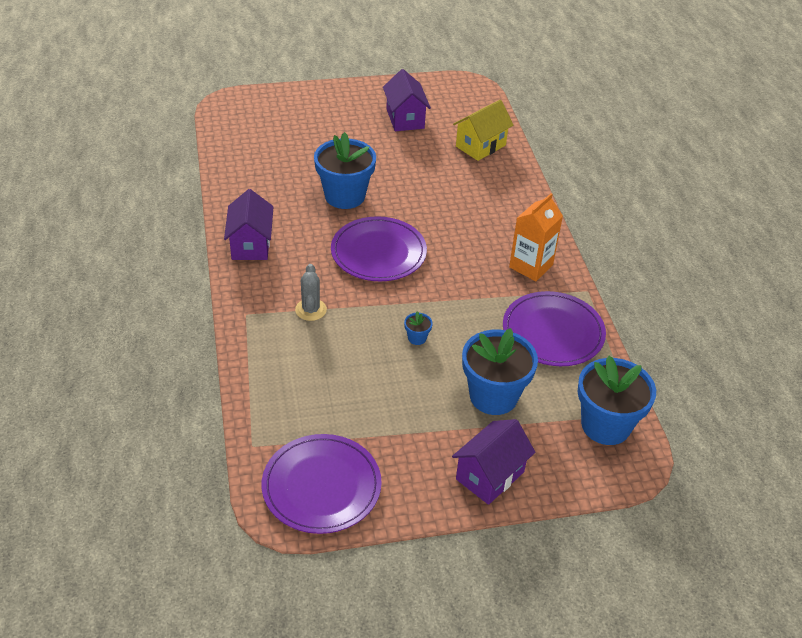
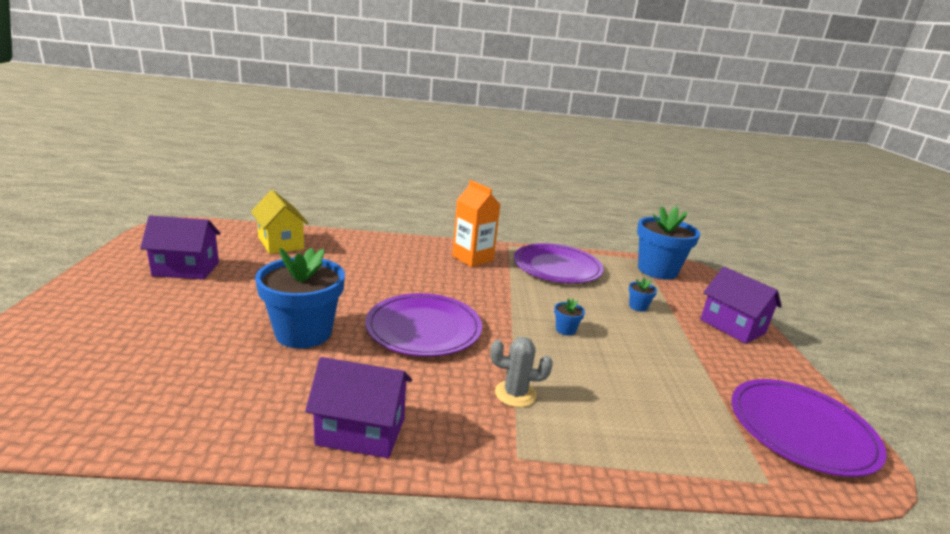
camera: 80 degrees left, 20 degrees down
blue flower pot [462,328,538,415] -> blue flower pot [629,278,657,312], size x0.40

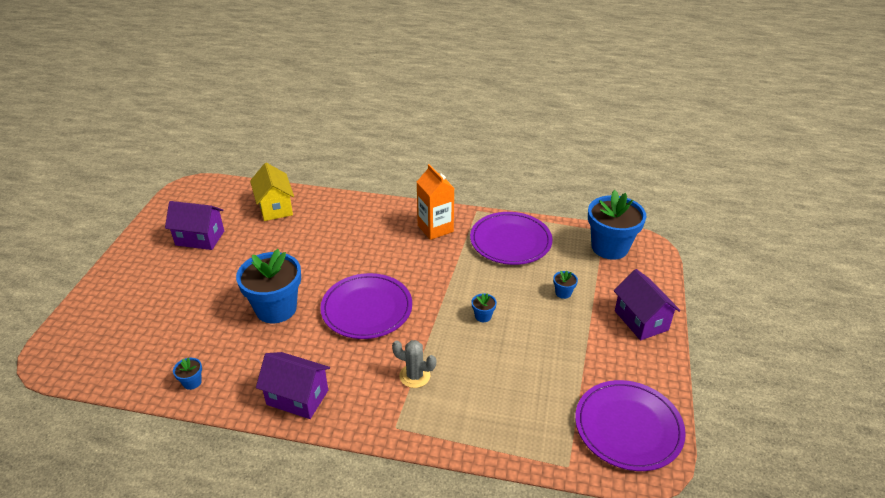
camera: 15 degrees right, 15 degrees up
none -> blue flower pot [173,358,202,390]

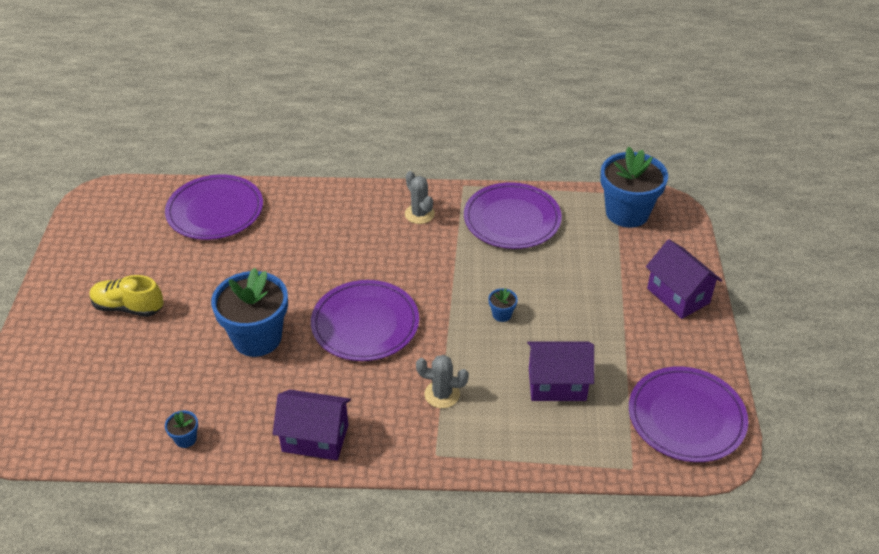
camera: 10 degrees left, 5 degrees up
purple house [165,201,224,250] -> purple house moved to [527,341,594,401]
yellow house [250,163,294,221] -> purple plate [165,174,263,240]
orange carton [417,164,454,240] -> grey cactus [405,171,435,224]
blue flower pot [553,271,578,299] -> none
none -> yellow shoe [90,275,164,317]

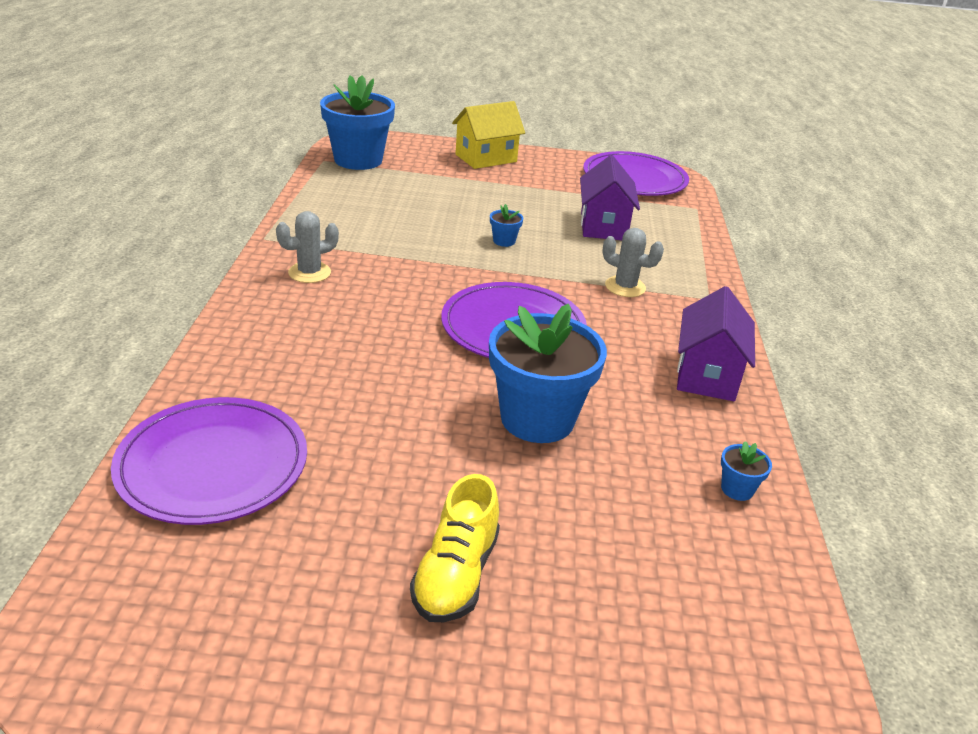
camera: 90 degrees left, 10 degrees down
grey cactus [416,355,469,408] -> grey cactus turned 75 degrees counterclockwise [602,228,664,297]
purple plate [464,182,562,249] -> none
purple house [646,239,722,319] -> yellow house [452,101,525,169]

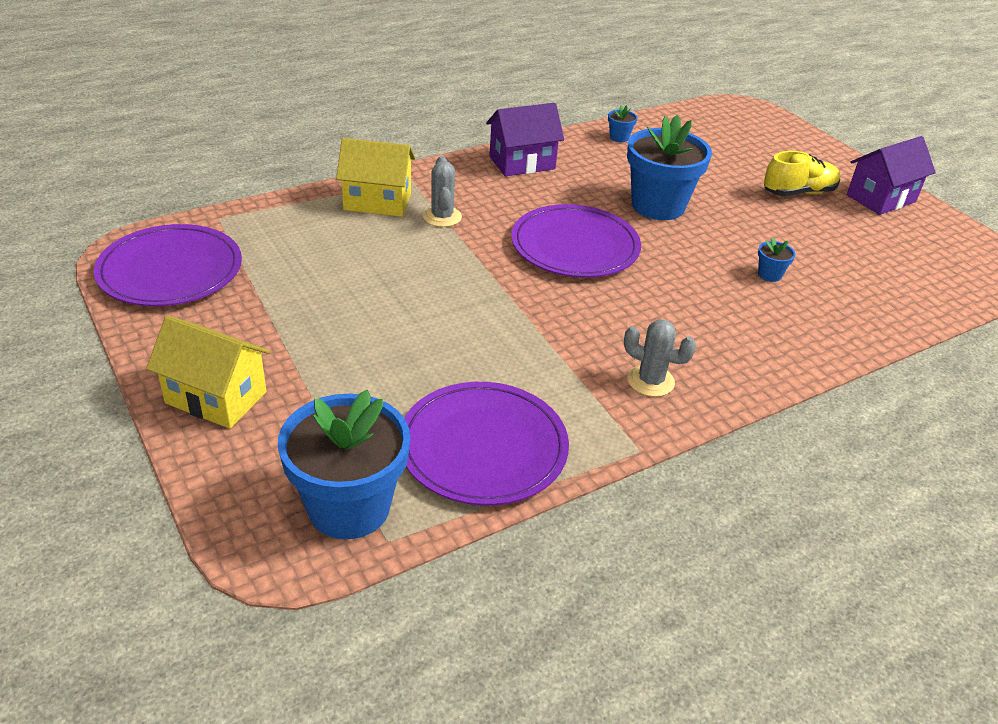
camera: 125 degrees left, 5 degrees up
purple plate [111,397,307,525] -> purple plate moved to [404,382,569,505]
blue flower pot [490,204,523,247] -> blue flower pot moved to [758,237,796,282]
purple house [580,155,640,240] -> purple house moved to [847,136,936,215]
none -> yellow house [336,138,415,217]

